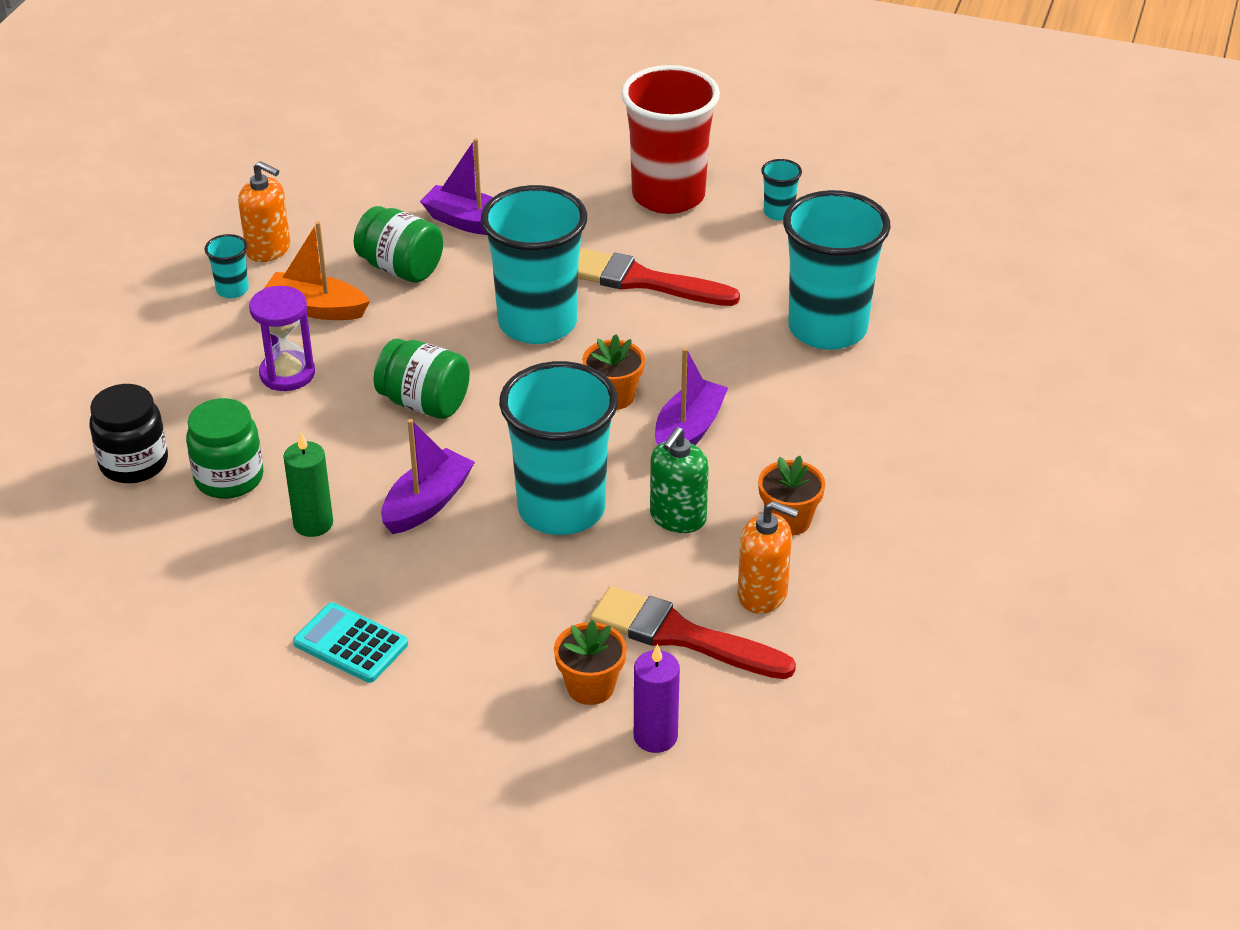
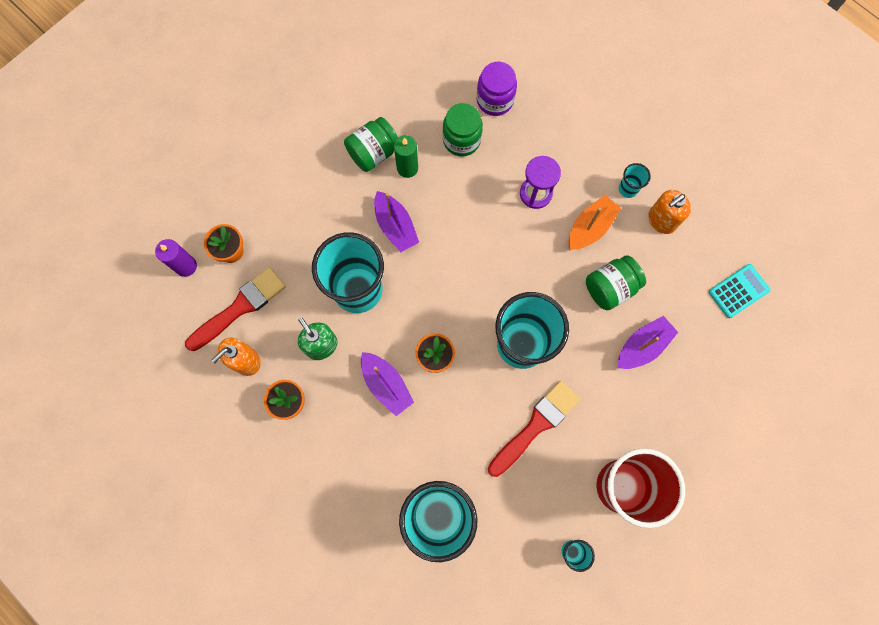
camera: 115 degrees right, 35 degrees up
black jar [90,384,168,483] -> purple jar [477,62,517,116]
turquoise calculator [293,602,408,683] -> turquoise calculator moved to [709,264,771,318]
green jar [374,338,470,419] -> green jar moved to [344,117,398,172]

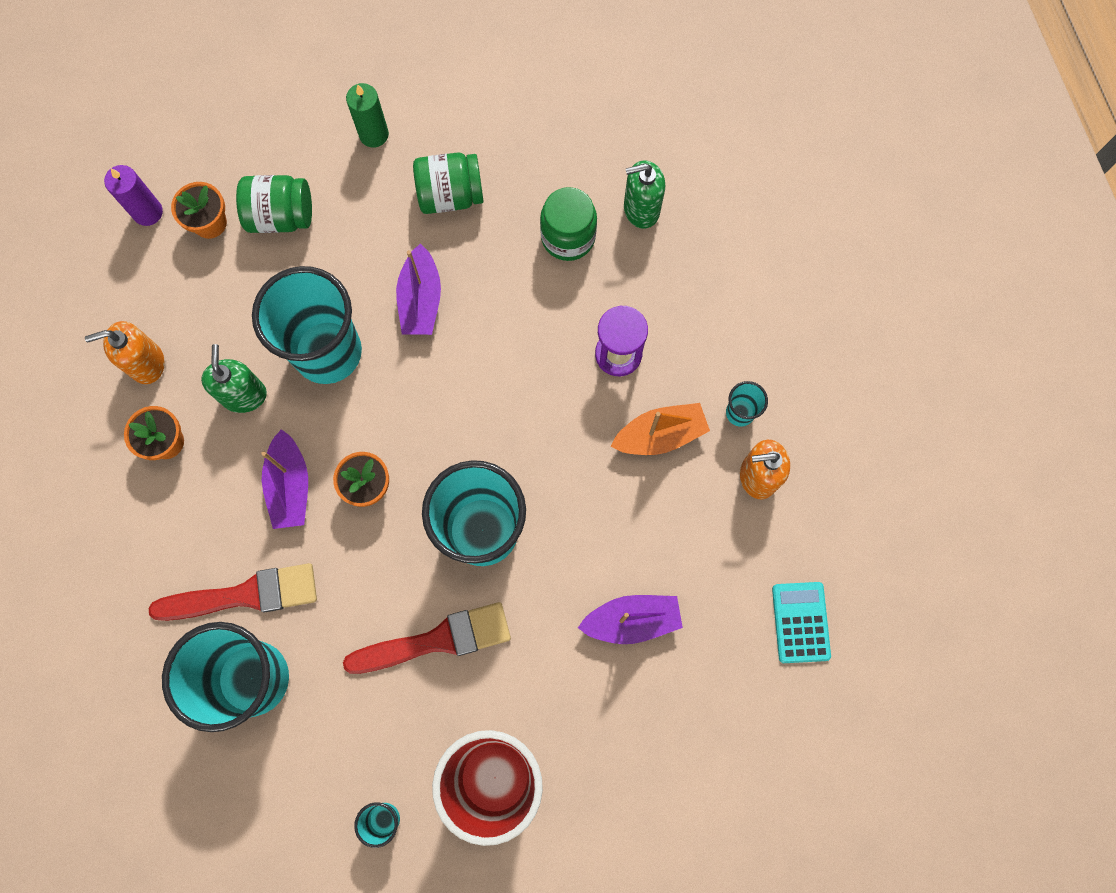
camera: 30 degrees right, 0 degrees up
red brush [185,267,286,351] -> red brush moved to [149,563,317,621]
green candle [394,135,418,178] -> green candle moved to [346,83,389,148]
purple jar [477,62,517,116] -> green soap dispenser [624,160,665,229]
green jar [586,255,646,310] -> green jar moved to [236,175,312,233]
turquoise calculator [709,264,771,318] -> turquoise calculator turned 90 degrees counterclockwise [772,582,831,663]

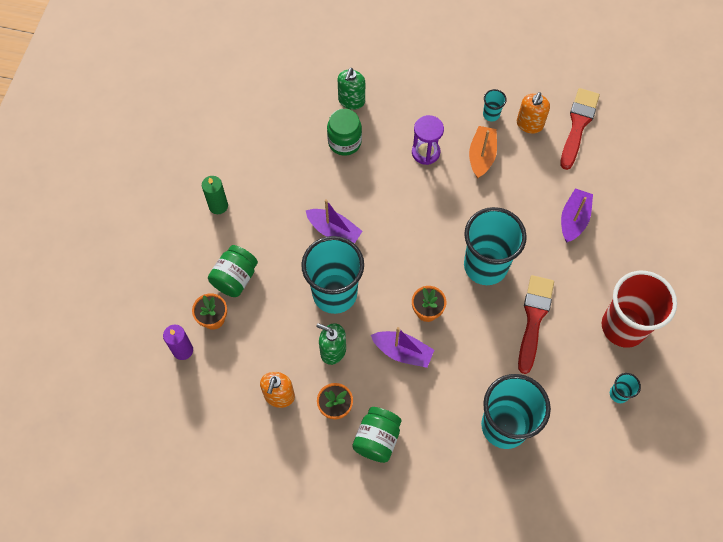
camera: 60 degrees left, 10 degrees down
red brush [149,563,317,621] -> red brush moved to [560,88,600,170]
green jar [413,152,484,214] -> green jar moved to [352,407,402,463]
turquoise calculator [772,582,831,663] -> none

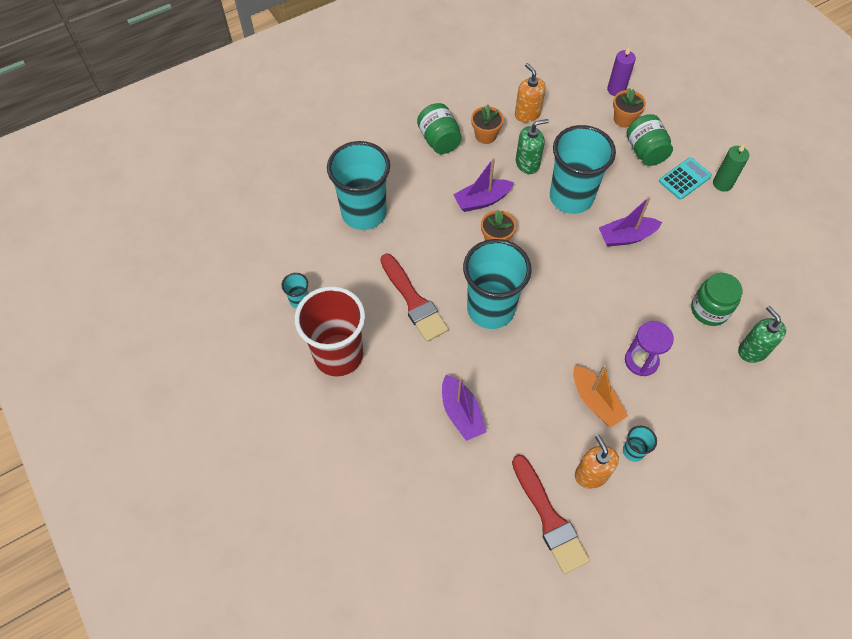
camera: 135 degrees right, 5 degrees down
none -> turquoise calculator [659,157,712,200]

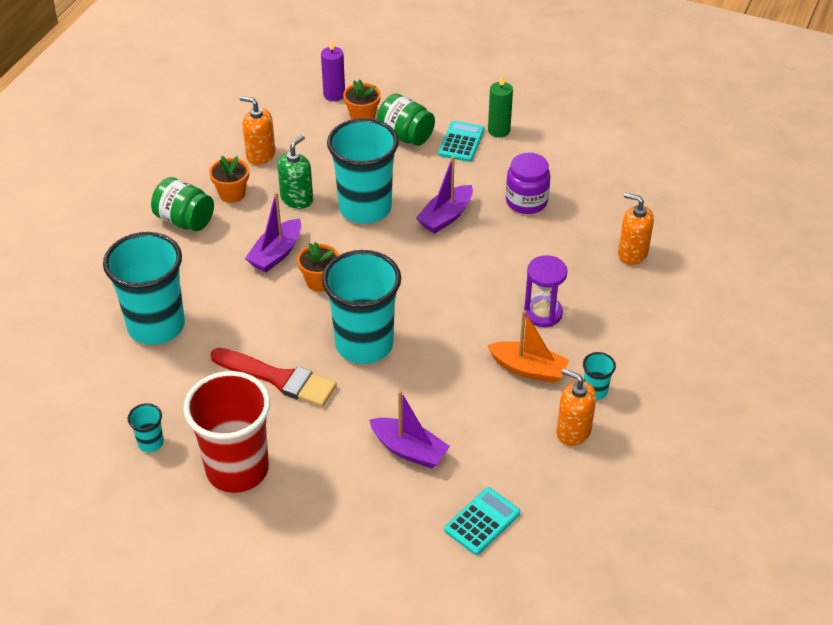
camera: 35 degrees left, 15 degrees down
red brush [512,454,590,574] -> none
green jar [691,273,742,326] -> none
green soap dispenser [738,306,786,363] -> orange soap dispenser [618,193,654,265]
none -> turquoise calculator [444,487,520,555]
none -> purple jar [506,153,550,214]

